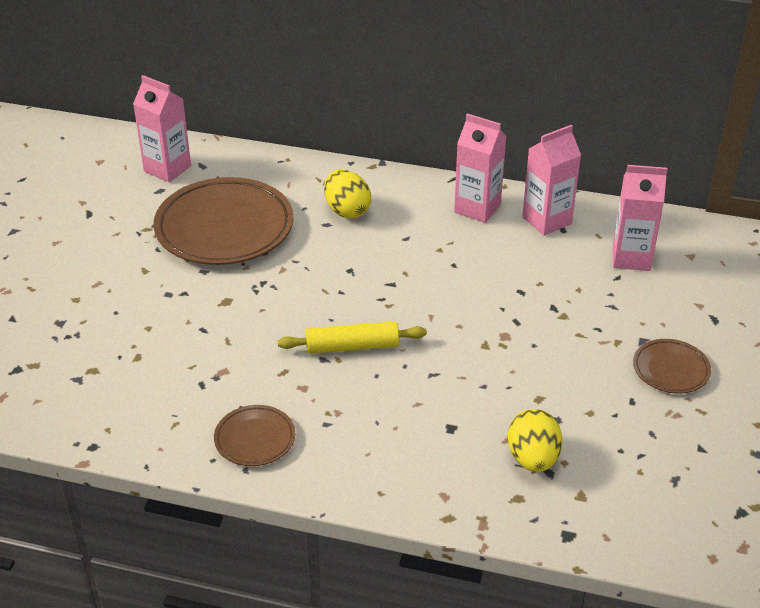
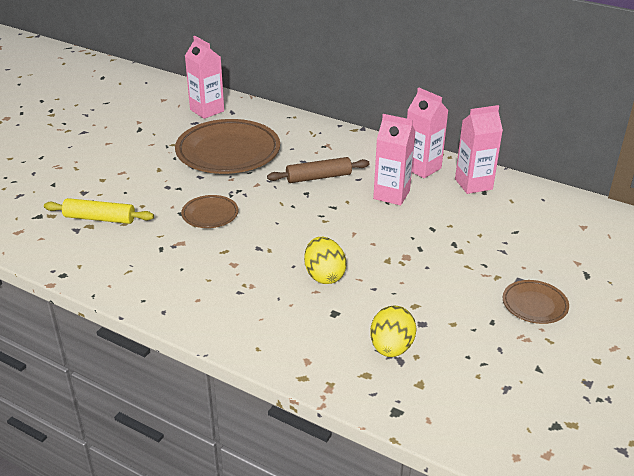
camera: 15 degrees right, 5 degrees down
brown plate [214,405,295,466] -> brown plate moved to [181,195,239,228]
yellow rolling pin [278,322,427,354] -> yellow rolling pin moved to [44,198,154,224]
yellow egg [324,170,371,219] -> yellow egg moved to [304,237,347,284]
pink carton [613,165,668,271] -> pink carton moved to [373,114,416,205]
none -> brown rolling pin [267,157,370,183]

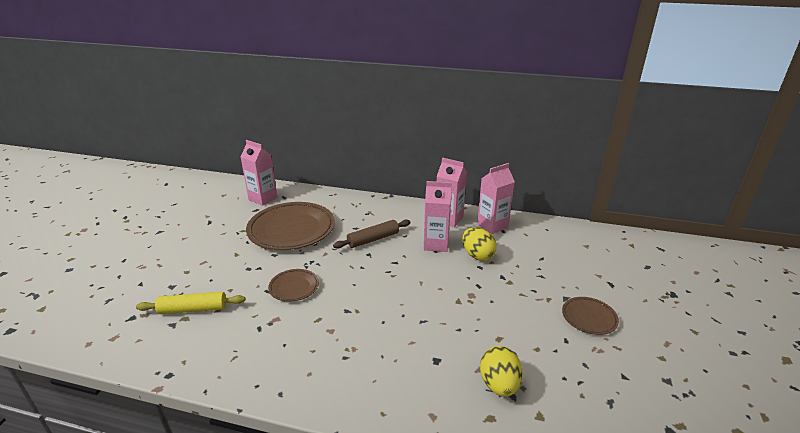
camera: 15 degrees left, 5 degrees down
yellow egg [304,237,347,284] -> yellow egg moved to [462,227,497,261]

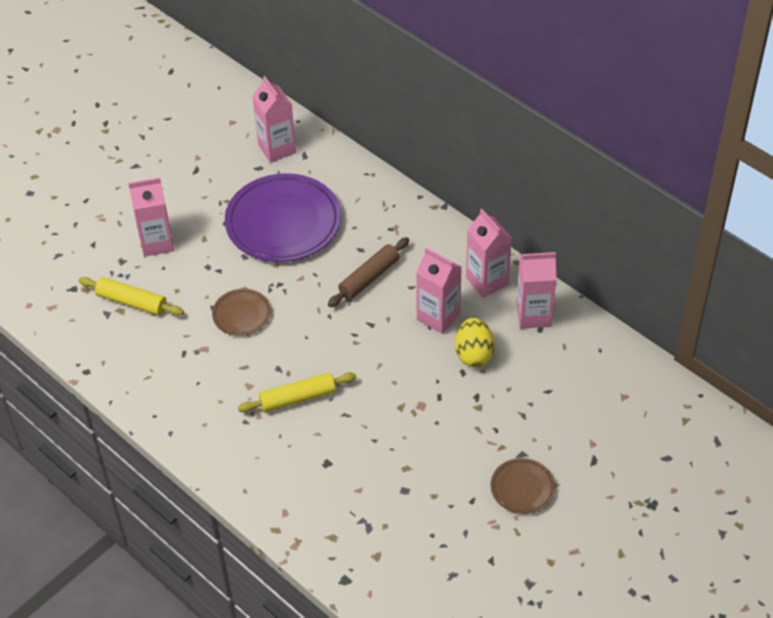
camera: 30 degrees right, 20 degrees up
brown plate [246,202,335,250] -> purple plate [225,173,341,262]
brown rolling pin [333,220,411,249] -> brown rolling pin turned 45 degrees counterclockwise [328,237,409,307]
yellow egg [480,346,523,397] -> none
none -> pink carton [128,177,174,257]
none -> yellow rolling pin [238,372,356,413]

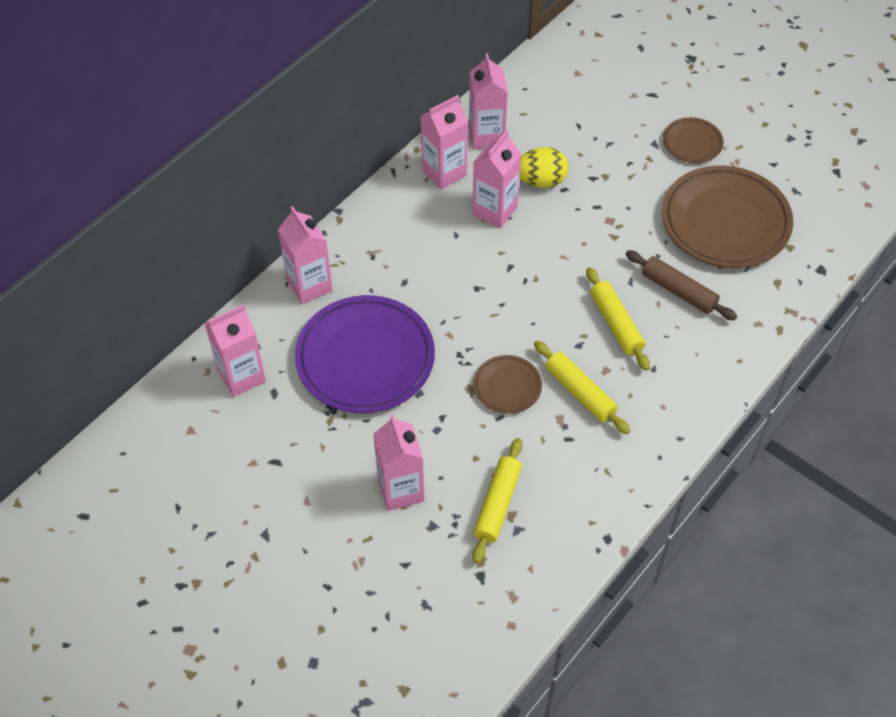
camera: 95 degrees left, 5 degrees up
brown rolling pin [328,237,409,307] -> brown rolling pin moved to [626,250,737,321]
none -> pink carton [278,206,333,304]
none -> yellow rolling pin [534,341,630,434]
none -> brown plate [662,166,793,268]

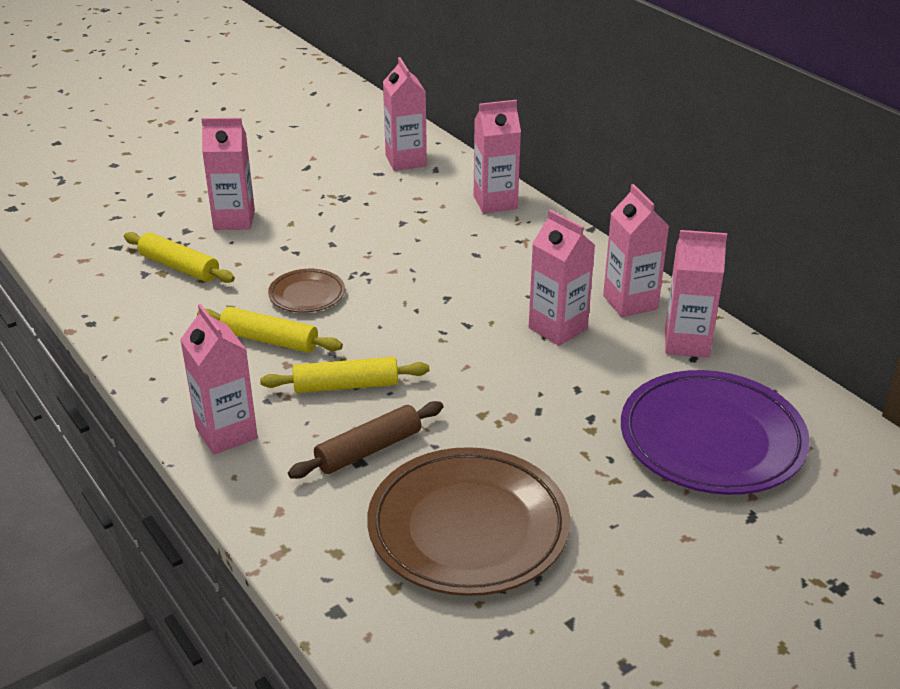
camera: 105 degrees right, 20 degrees down
purple plate [295,295,435,413] -> purple plate moved to [621,370,810,495]
yellow egg [520,147,568,188] -> none
yellow rolling pin [534,341,630,434] -> yellow rolling pin turned 45 degrees clockwise [197,307,343,353]
brown plate [663,117,724,163] -> none
none -> pink carton [180,304,258,455]

